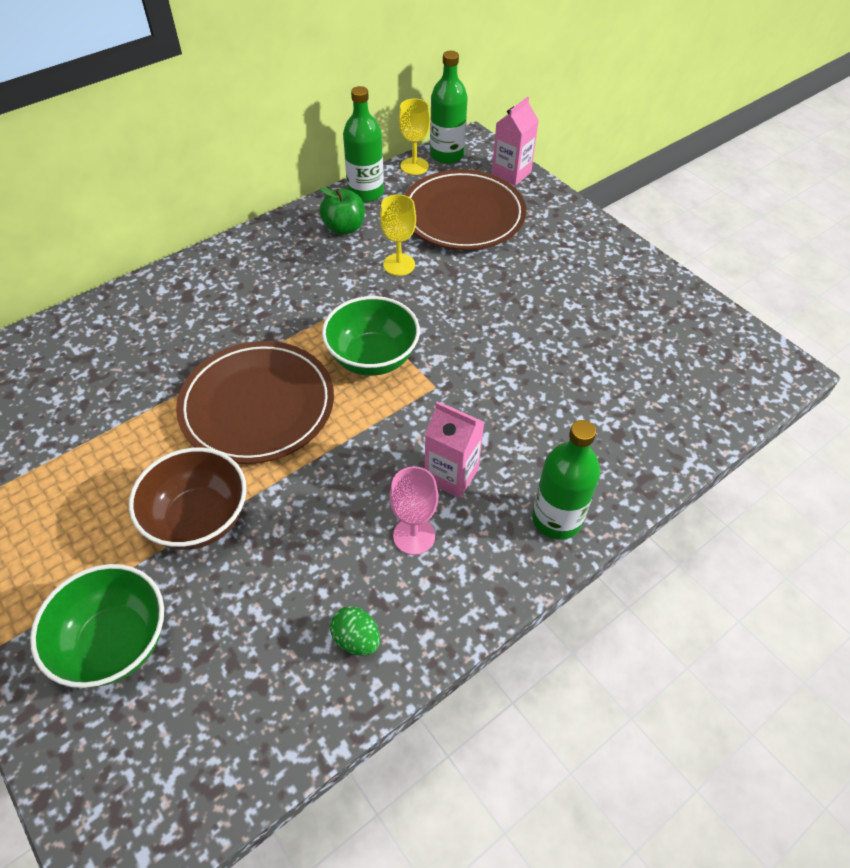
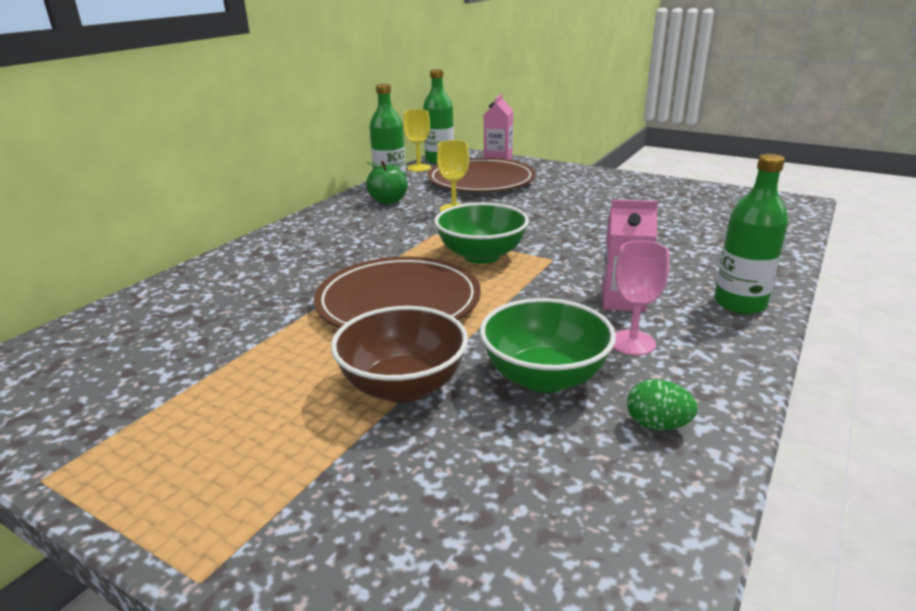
camera: 20 degrees left, 25 degrees down
green bowl [30,564,164,688] -> green bowl moved to [480,298,616,393]

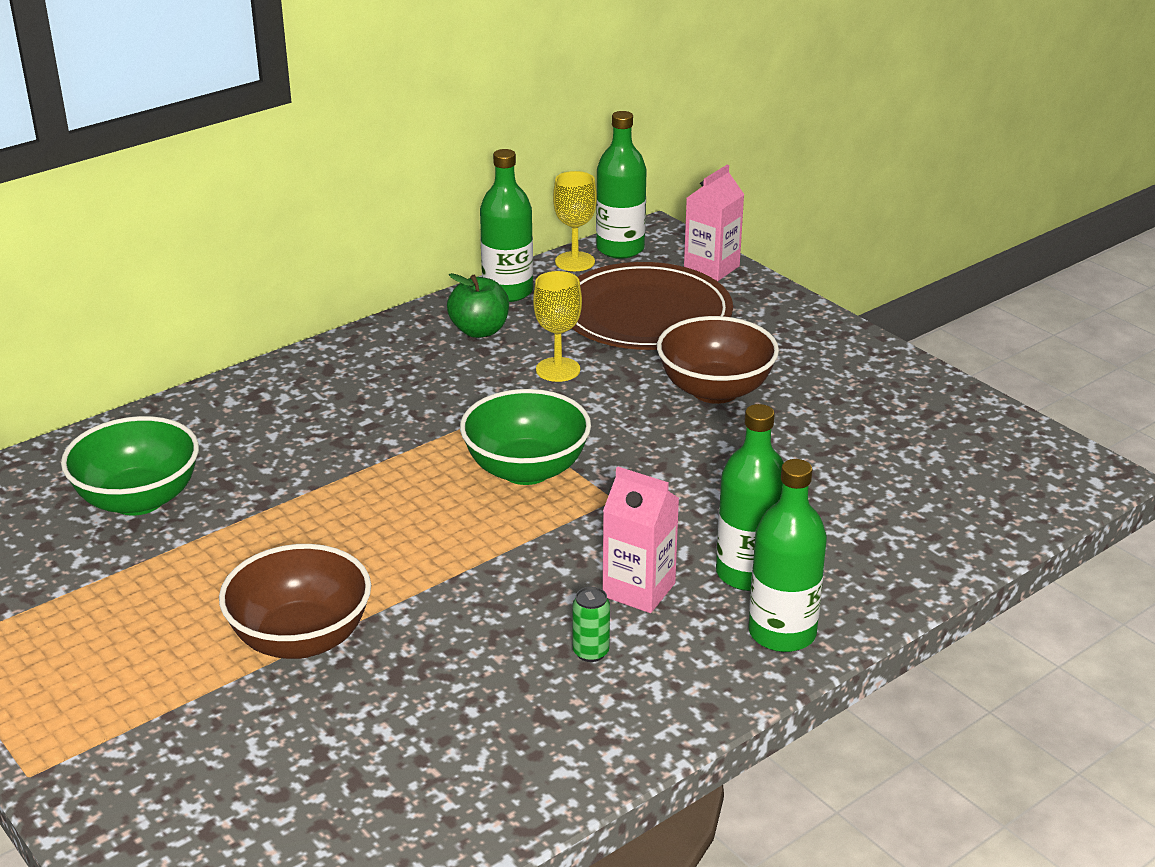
camera: 20 degrees right, 5 degrees up
brown plate [314,256,481,328] -> none
green bowl [480,298,616,393] -> green bowl moved to [61,416,199,516]
pink goblet [613,241,669,355] -> green can [573,587,610,662]
green egg [627,379,698,430] -> none
none -> brown bowl [657,316,779,404]
none -> green bottle [716,404,784,591]

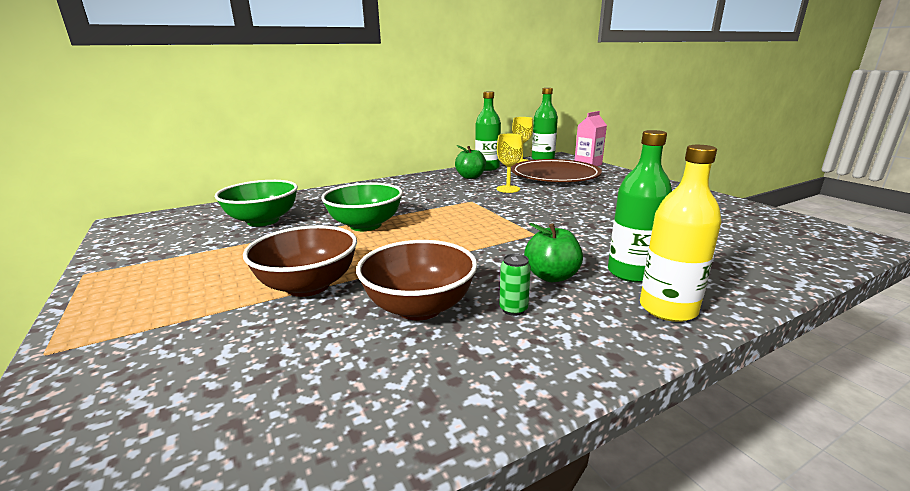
camera: 10 degrees right, 10 degrees down
green bowl [460,389,591,485] -> green bowl moved to [321,182,403,231]
pink carton [603,466,679,613] -> green apple [524,223,583,282]
brown bowl [657,316,779,404] -> brown bowl moved to [356,240,477,320]
green bottle [748,459,827,652] -> yellow bottle [640,145,722,322]

